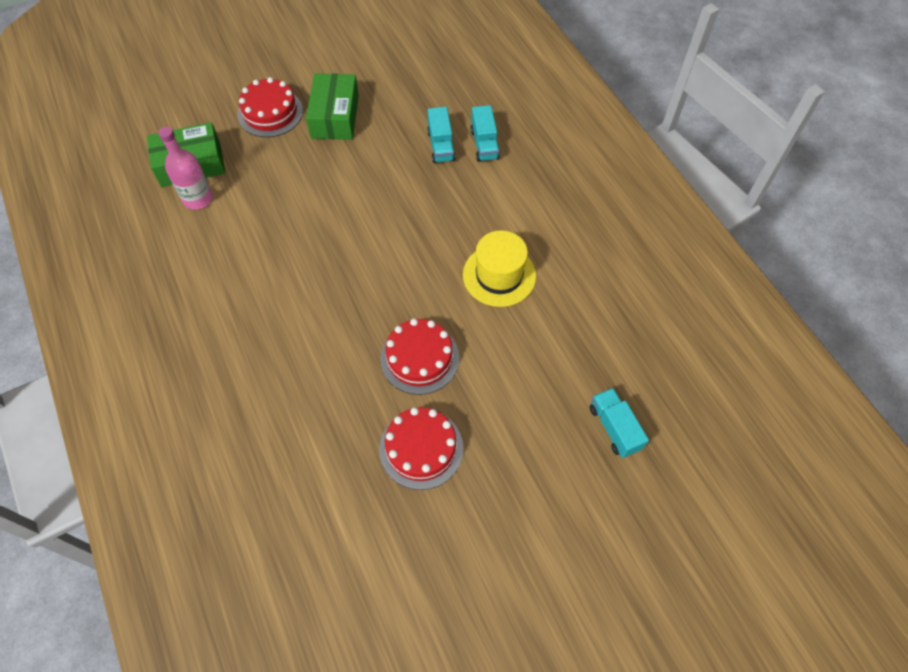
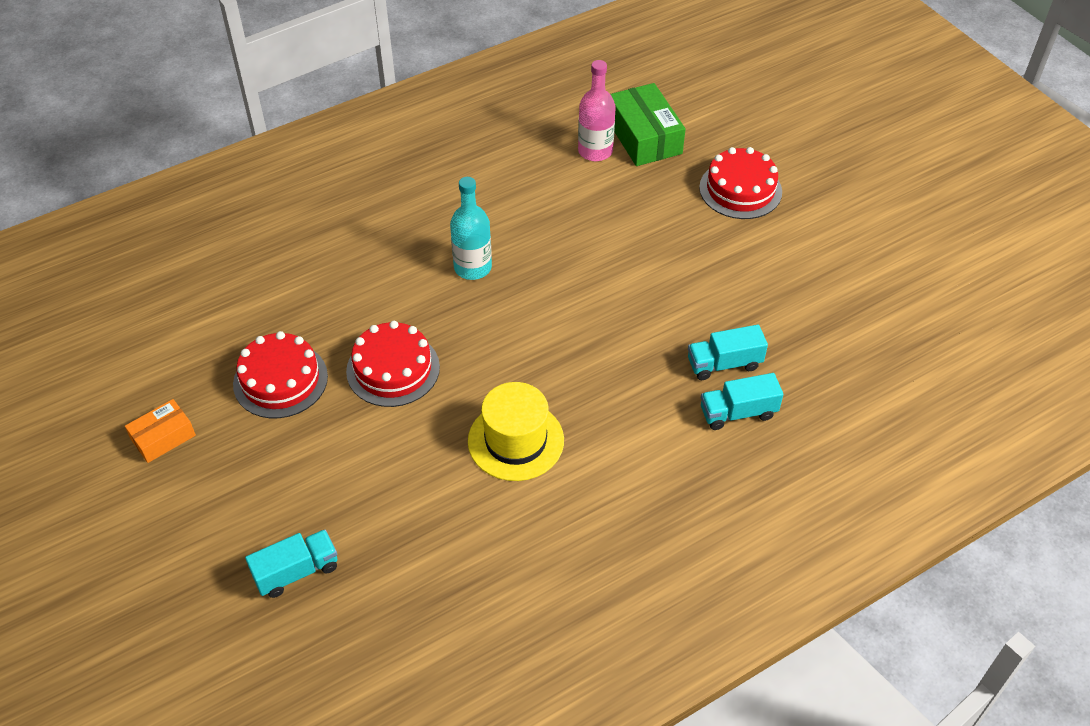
camera: 85 degrees right, 10 degrees down
green box [306,73,359,140] -> none
none -> orange box [125,399,196,463]
none -> turquoise bottle [450,177,492,280]

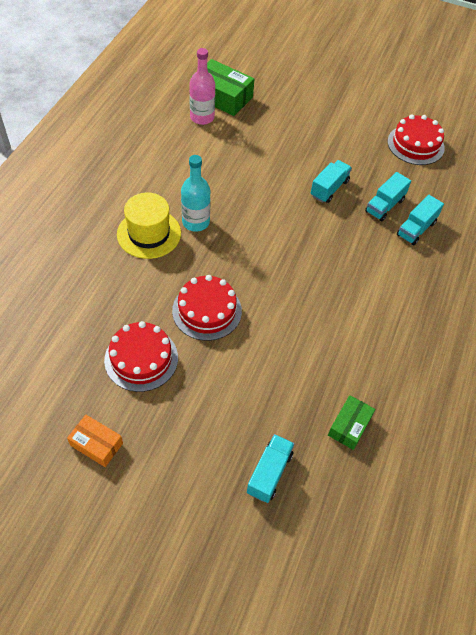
camera: 40 degrees left, 5 degrees up
orange box [125,399,196,463] -> orange box turned 75 degrees counterclockwise [67,415,123,467]
yellow hat [468,382,564,481] -> yellow hat moved to [117,193,181,259]
red cake [699,147,782,219] -> red cake moved to [388,114,445,165]
none -> turquoise truck [311,160,352,203]
none -> green box [328,395,376,450]

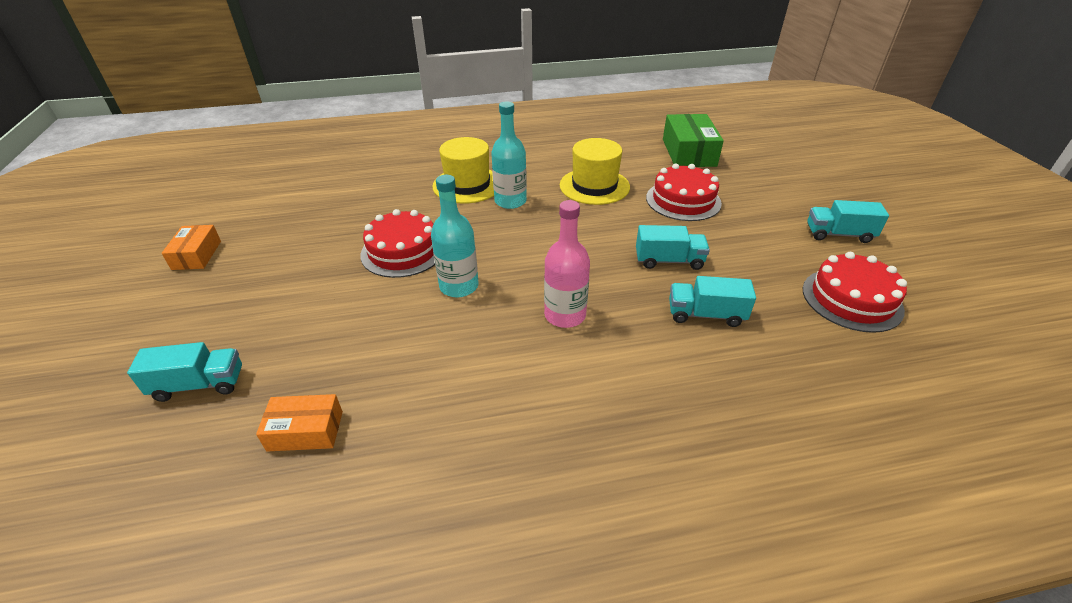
camera: 60 degrees right, 15 degrees down
red cake [104,321,178,392] -> red cake moved to [646,164,722,221]
pink bottle [189,48,215,125] -> pink bottle moved to [544,200,590,328]
green box [328,395,376,450] -> orange box [256,394,343,451]
turquoise truck [397,195,444,245] -> turquoise truck moved to [807,200,889,243]
none -> turquoise bottle [431,175,479,297]
none -> yellow hat [560,138,630,205]

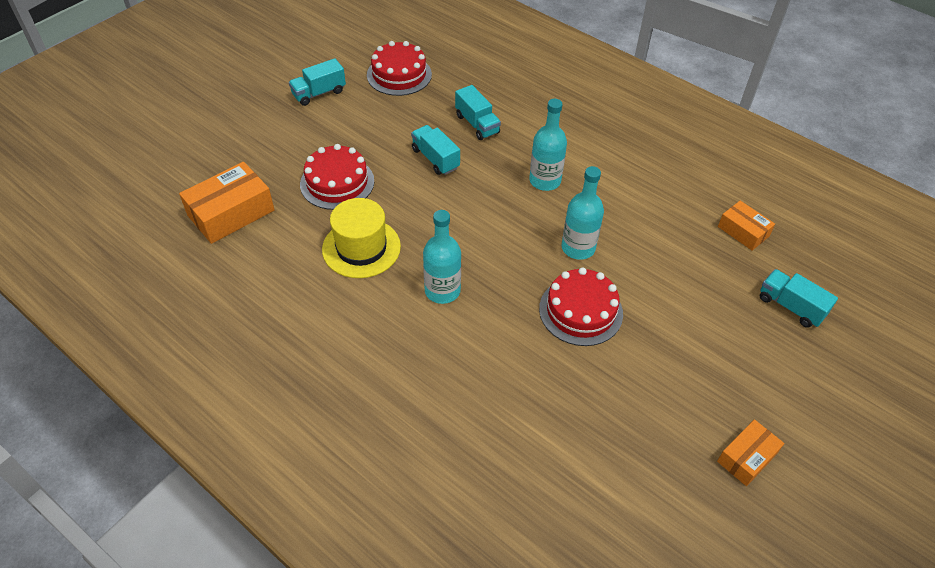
camera: 130 degrees left, 10 degrees up
yellow hat [432,137,494,204] -> none
pink bottle [544,200,590,328] -> turquoise bottle [529,99,567,191]
green box [663,114,724,167] -> orange box [179,162,275,244]
turquoise truck [807,200,889,243] -> turquoise truck turned 90 degrees clockwise [289,58,346,106]

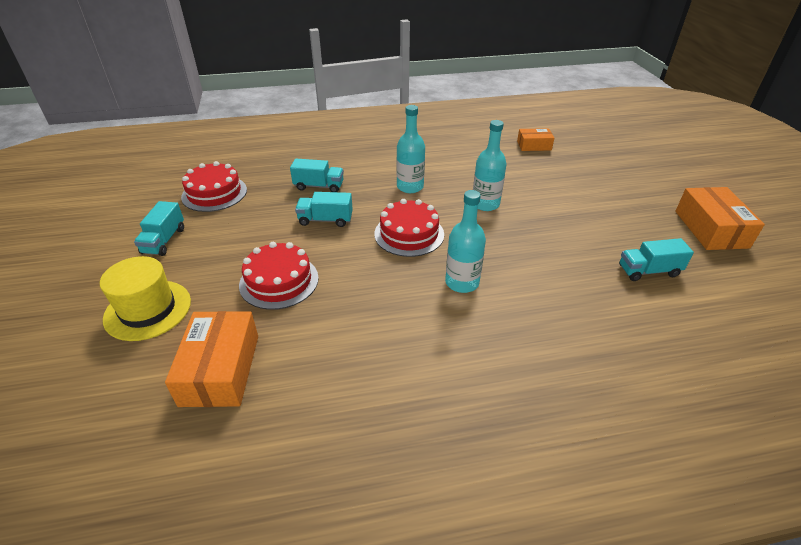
camera: 50 degrees left, 10 degrees down
yellow hat [322,198,401,278] -> yellow hat moved to [100,256,191,341]
red cake [539,267,623,346] -> red cake moved to [374,199,444,257]
orange box [717,419,784,486] -> orange box [675,187,765,250], size x1.70
turquoise truck [760,269,838,328] -> turquoise truck moved to [619,238,694,281]

